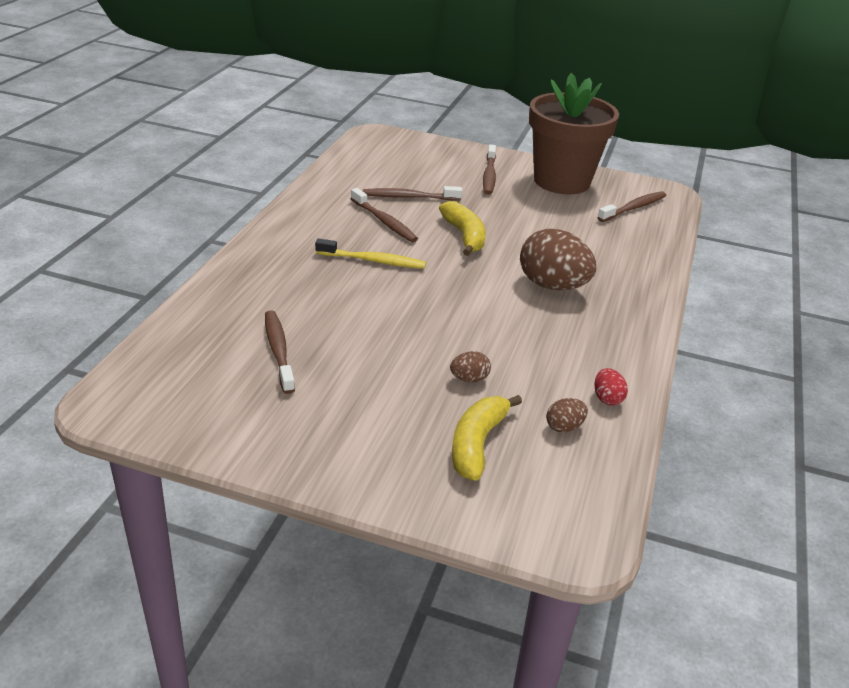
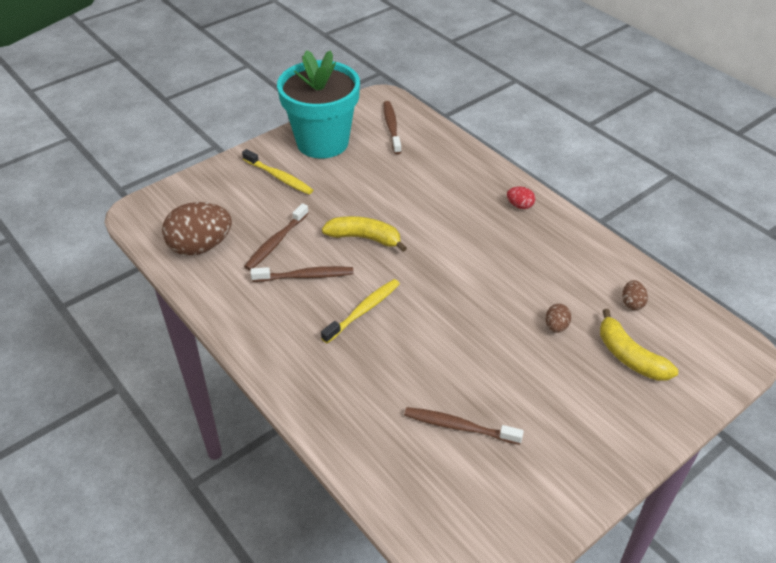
camera: 55 degrees left, 10 degrees up
brown toothbrush [483,144,496,195] -> yellow toothbrush [242,149,313,195]
brown egg [520,229,596,290] -> brown egg moved to [162,202,232,255]
brown flower pot [529,73,619,194] -> turquoise flower pot [277,50,360,159]
red egg [594,368,628,406] -> red egg moved to [507,187,535,209]

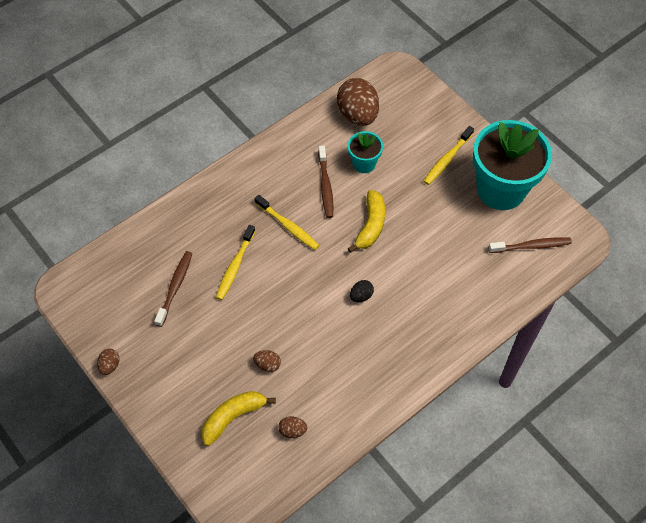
camera: 90 degrees right, 15 degrees up
brown toothbrush [244,203,309,271] -> turquoise flower pot [348,131,383,173]
red egg [507,187,535,209] -> none
none -> brown egg [97,349,120,375]
none -> yellow toothbrush [216,225,255,300]
none -> black egg [350,280,374,302]

